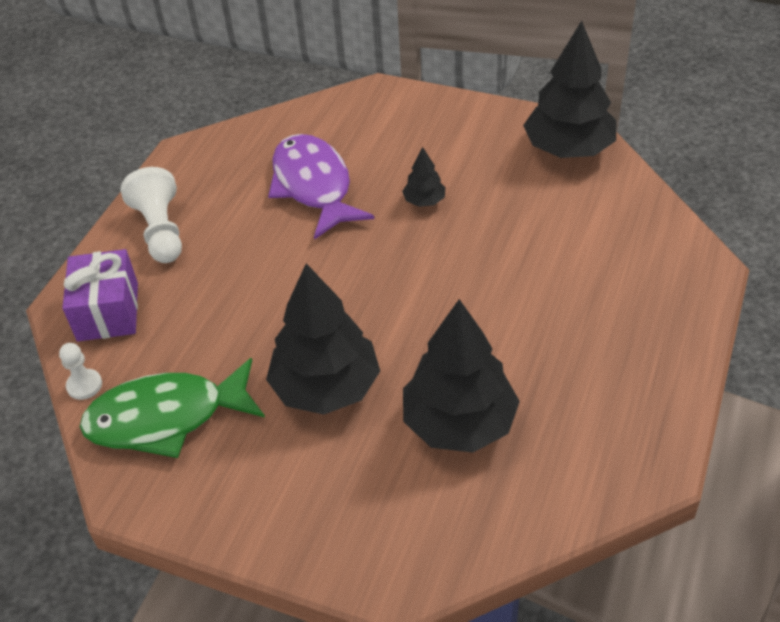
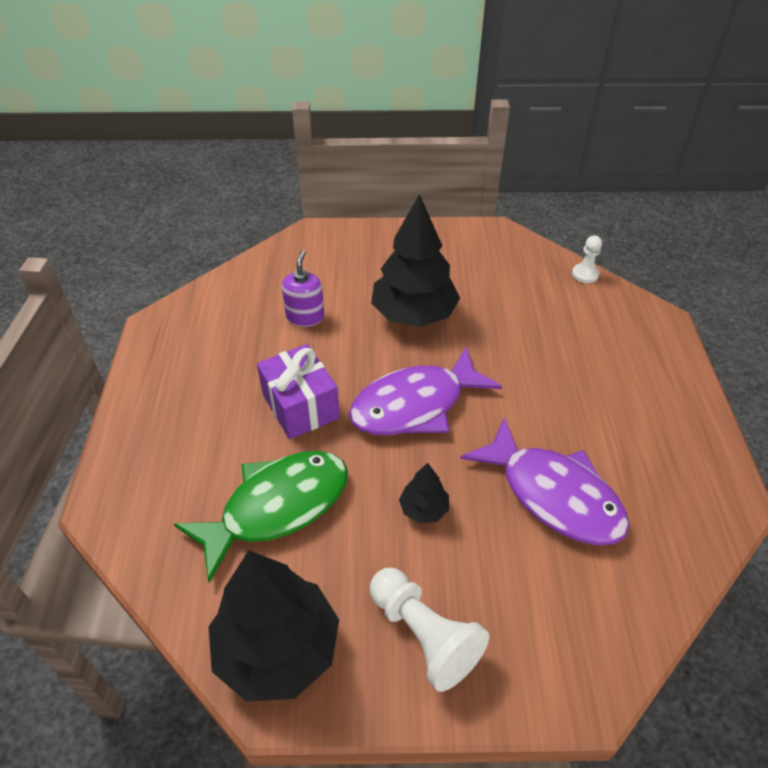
camera: 155 degrees right, 0 degrees up
purple gift [62,249,138,341] -> purple gift moved to [257,344,340,439]
green fish [80,358,265,458] -> green fish moved to [174,451,348,583]
white pawn [121,167,182,263] -> white pawn moved to [370,568,489,692]
black tree [403,299,520,453] -> purple soap dispenser [282,250,324,327]
none -> purple fish [349,347,502,435]

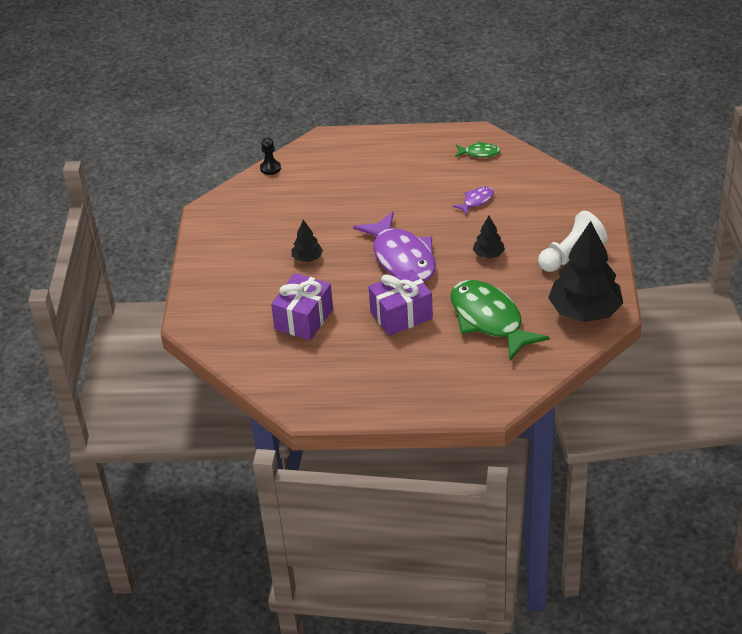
camera: 85 degrees left, 5 degrees down
purple soap dispenser [282,250,324,327] -> purple gift [271,273,333,340]
black tree [371,194,460,327] -> black tree [292,220,323,262], size x0.46
purple fish [460,418,629,545] -> purple fish [452,187,494,215], size x0.44
white pawn [572,235,602,283] -> black pawn [260,138,281,175]
none -> green fish [455,141,500,158]

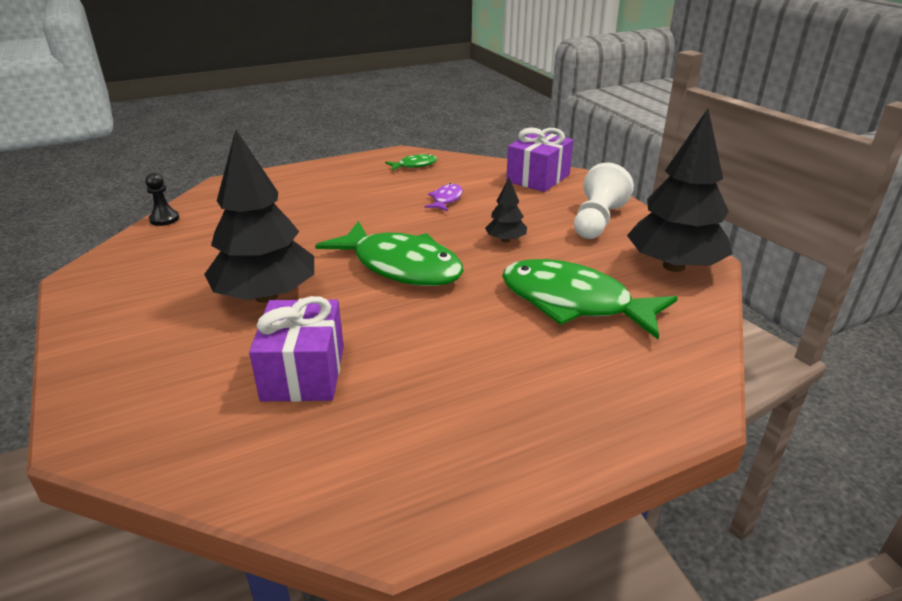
camera: 30 degrees left, 10 degrees down
black tree [292,220,323,262] -> black tree [204,129,314,303], size x2.20
purple fish [353,211,436,282] -> green fish [315,221,464,286]
purple gift [369,269,433,336] -> purple gift moved to [506,128,573,192]

